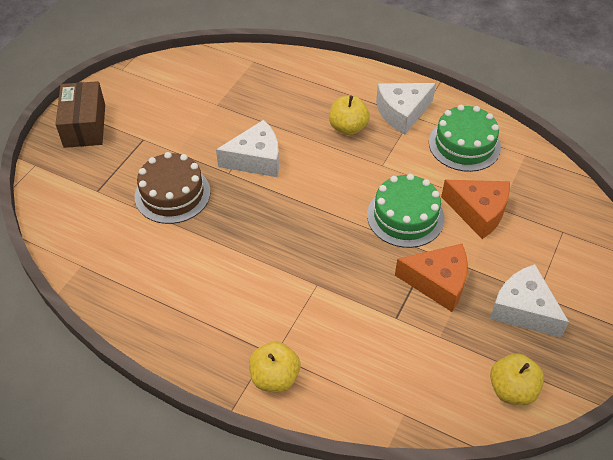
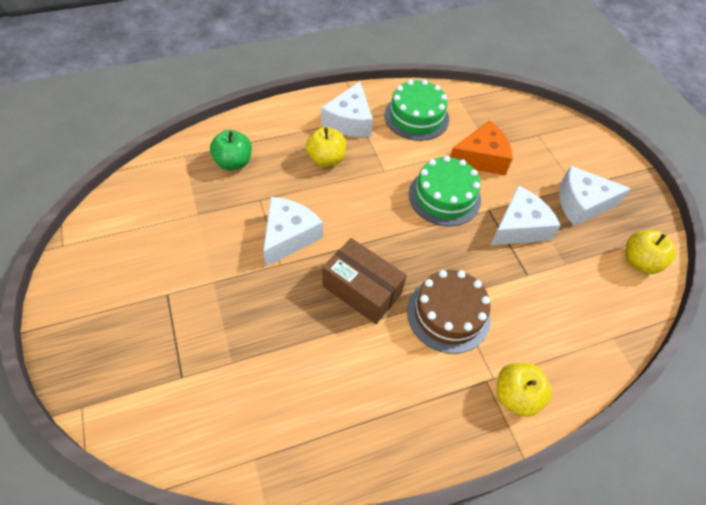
camera: 50 degrees left, 5 degrees up
brown box [55,81,105,148] -> brown box moved to [323,238,407,324]
brown cake [135,152,211,224] -> brown cake moved to [407,270,491,354]
orange cheese [395,244,468,312] -> white cheese [491,186,561,245]
none -> green apple [210,130,252,170]

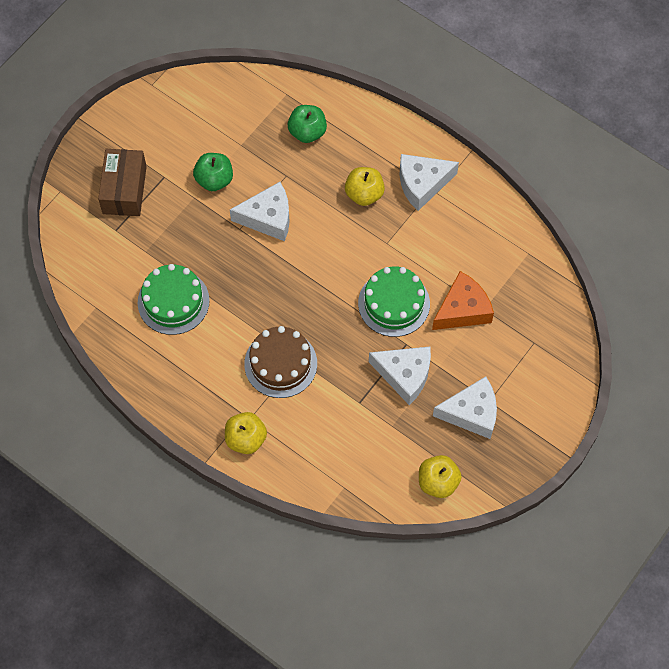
camera: 60 degrees right, 10 degrees up
brown box [323,238,407,324] -> brown box moved to [98,149,147,216]
green cake [384,79,449,141] -> green cake moved to [138,264,210,335]
orange cheese [450,120,513,175] -> orange cheese turned 75 degrees counterclockwise [432,271,494,330]
white cheese [559,166,631,226] -> white cheese turned 120 degrees clockwise [433,376,497,439]
none -> green apple [193,153,233,191]

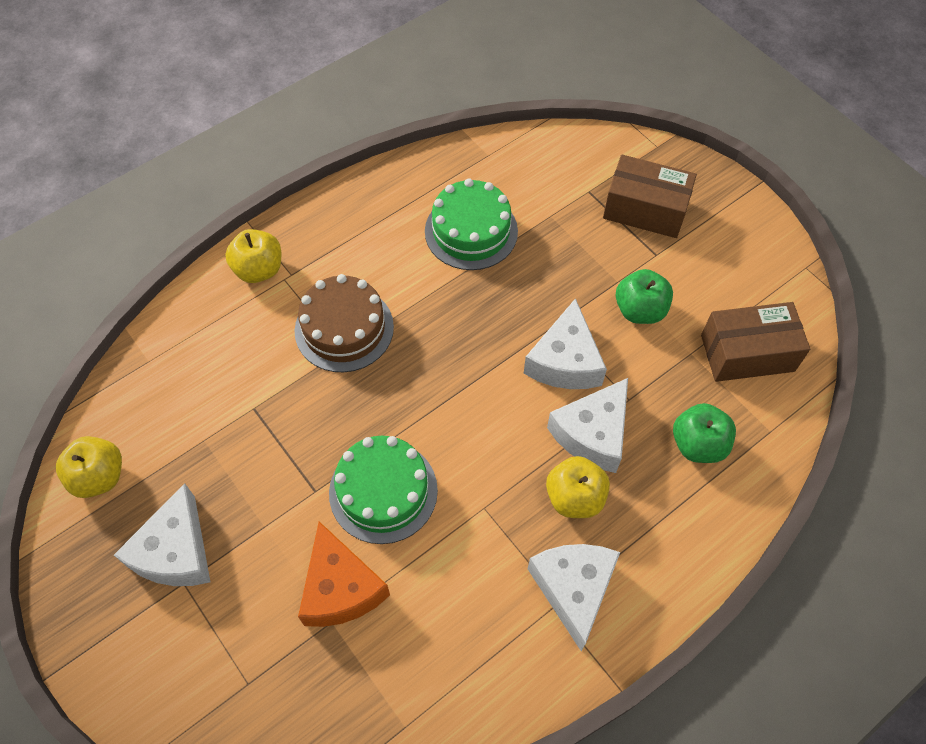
camera: 105 degrees right, 5 degrees down
white cheese [369,347,431,405] -> white cheese moved to [547,378,628,473]
none -> brown box [701,302,810,382]

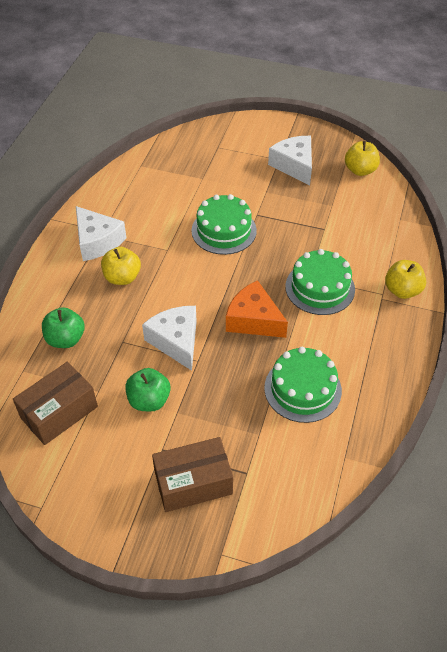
camera: 145 degrees right, 10 degrees down
brown cake [294,274,394,372] -> green cake [285,249,355,315]
orange cheese [298,521,390,627] -> orange cheese moved to [226,280,288,338]
white cheese [547,378,628,473] -> none

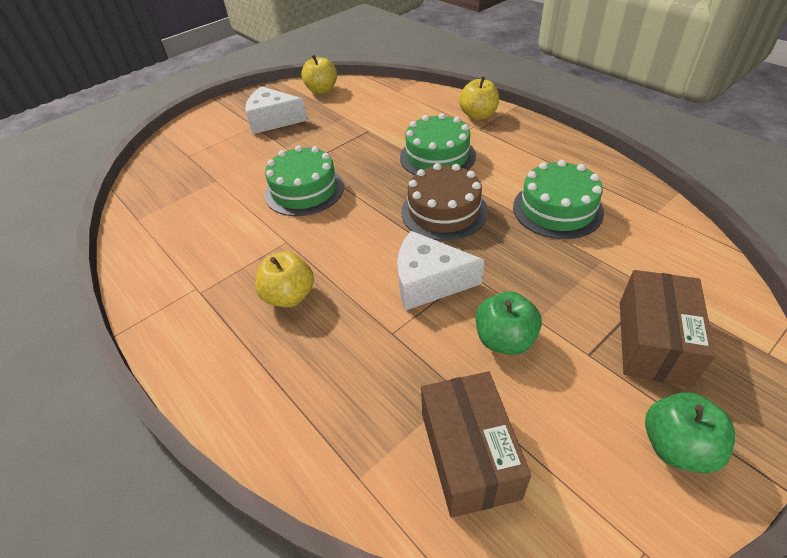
camera: 55 degrees left, 5 degrees down
green apple [42,307,85,348] -> green apple moved to [645,392,735,473]
white cheese [76,206,126,261] -> none
orange cheese [226,280,288,338] -> brown cake [401,163,488,241]

